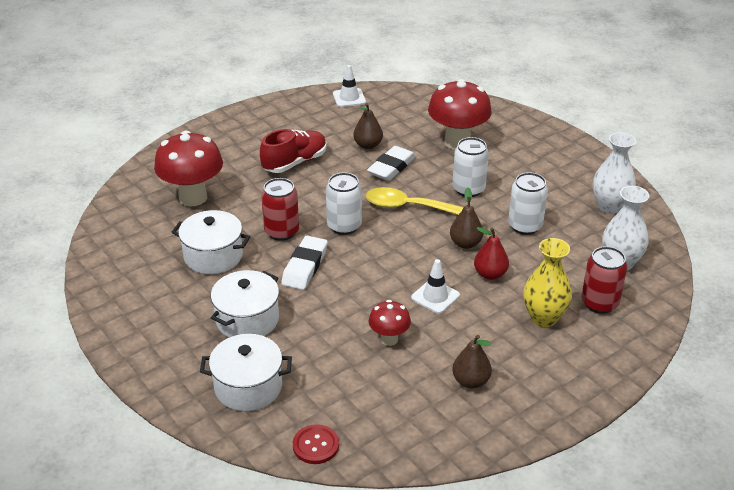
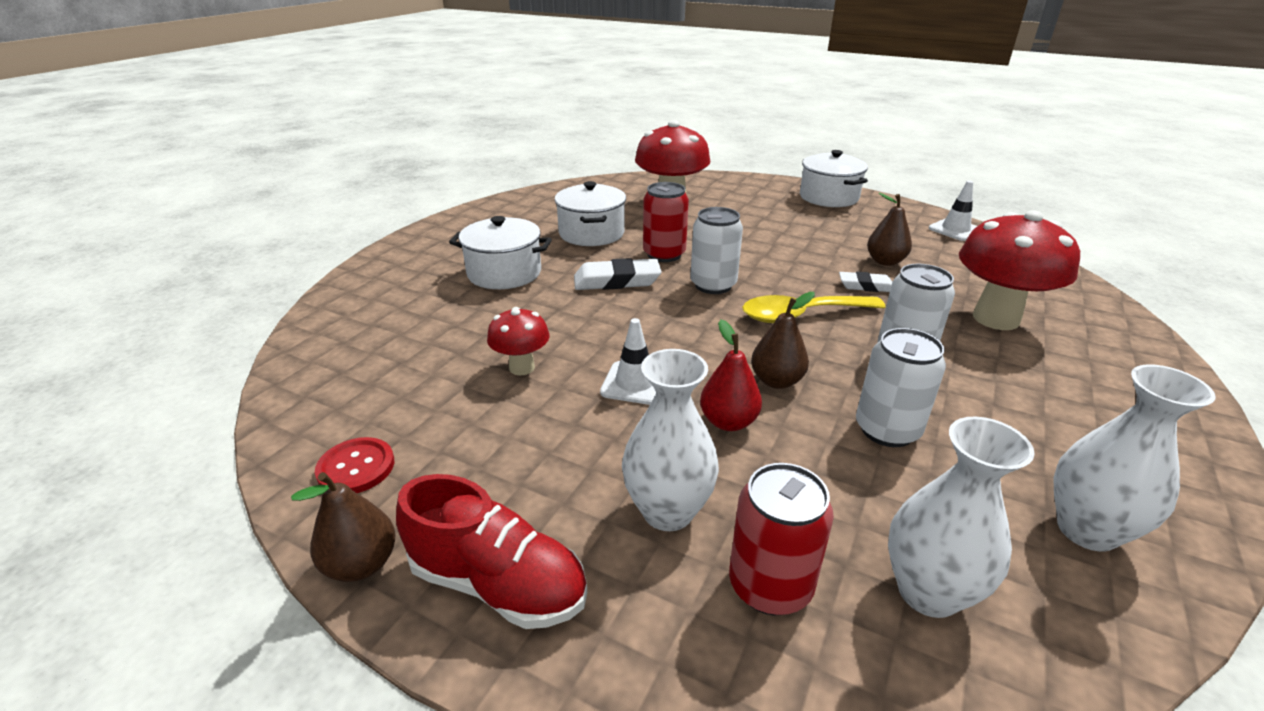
camera: 65 degrees right, 5 degrees down
white pot [200,334,292,411] -> white pot moved to [800,150,868,207]
red shoe [260,129,327,173] -> red shoe moved to [396,474,587,629]
red button [293,424,339,464] -> red button moved to [315,437,394,493]
yellow spoon [366,187,464,215] -> yellow spoon turned 90 degrees counterclockwise [742,295,885,323]
white eraser [367,146,416,181] -> white eraser [839,272,892,292], size x0.63
brown pear [452,335,492,389] -> brown pear moved to [291,472,396,582]
yellow vase [523,238,572,327] -> white vase [622,349,719,531]

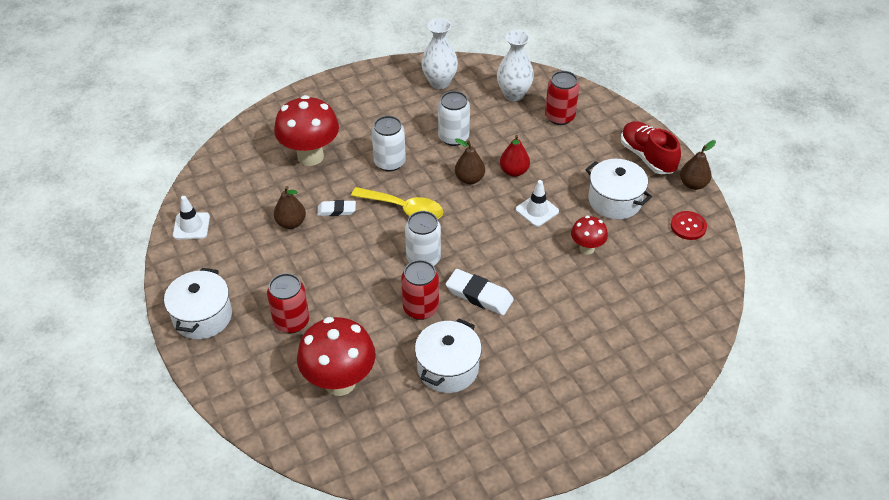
camera: 145 degrees left, 15 degrees up
white pot [449,216,552,289] -> white pot moved to [585,159,652,219]
white vase [622,349,719,531] -> none
white eraser [839,272,892,292] -> white eraser turned 45 degrees counterclockwise [317,200,356,216]
none -> red can [267,273,309,333]

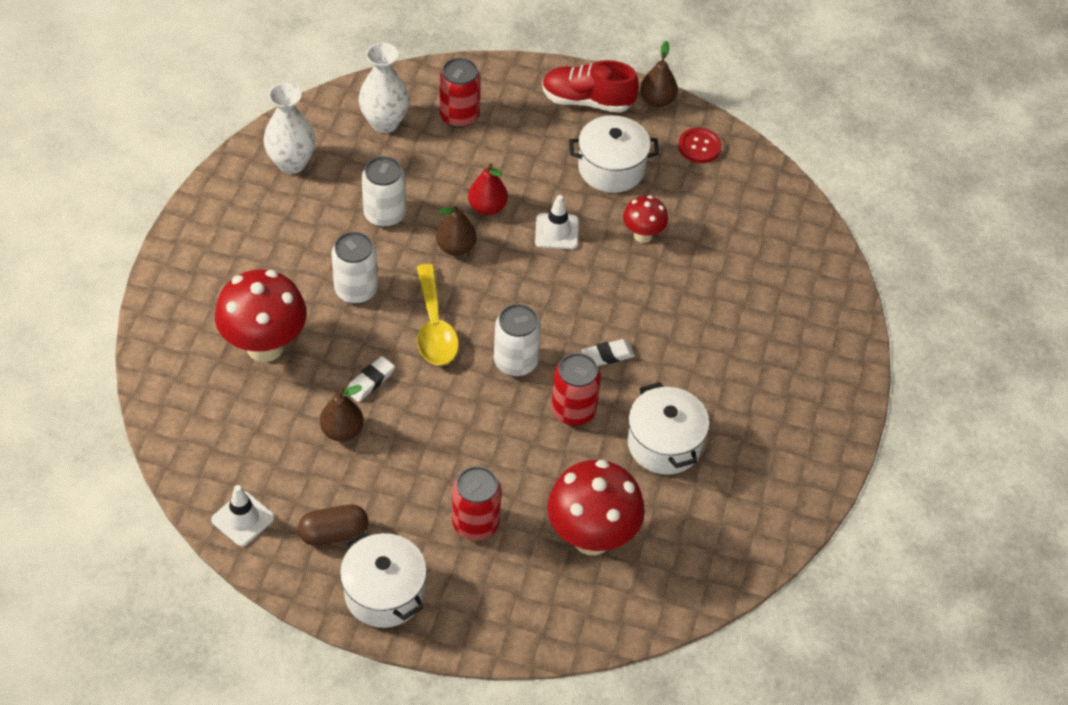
camera: 50 degrees left, 5 degrees up
yellow spoon [351,187,443,219] -> yellow spoon turned 105 degrees clockwise [417,264,459,365]
white eraser [446,269,514,315] -> white eraser [582,339,635,366], size x0.63
none -> brown capsule [298,504,368,546]

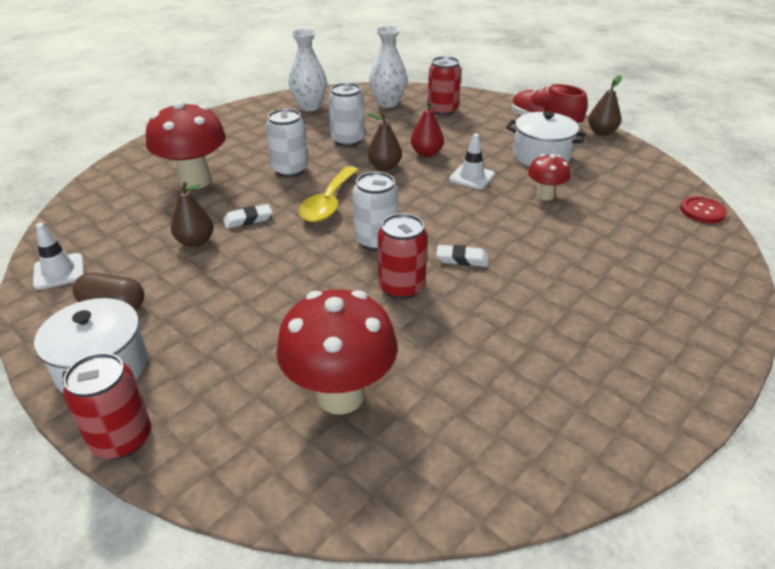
camera: 30 degrees right, 15 degrees down
red can [452,466,501,540] -> red can moved to [63,353,151,459]
white pot [627,382,709,474] -> none
red button [678,128,722,163] -> red button moved to [680,196,727,223]

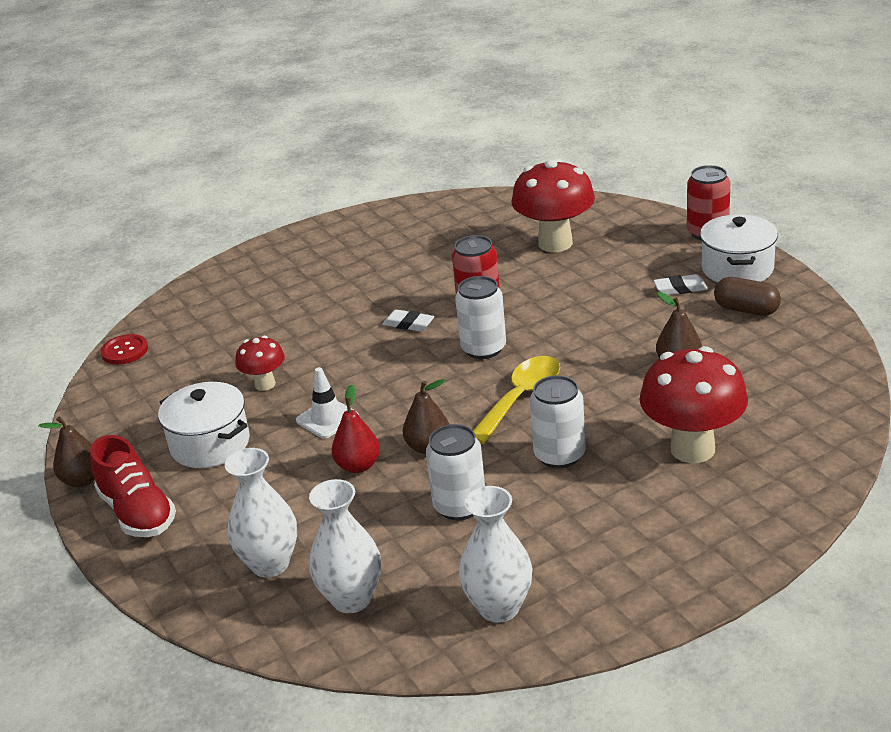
camera: 160 degrees left, 5 degrees down
white traffic cone [33,223,84,290] -> none
white eraser [223,204,272,229] -> white eraser moved to [654,274,708,295]
red can [427,56,461,116] -> white vase [225,448,297,577]

